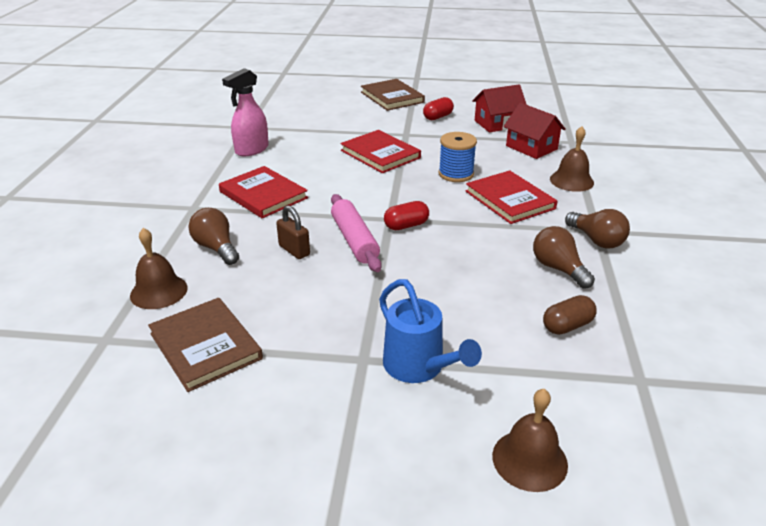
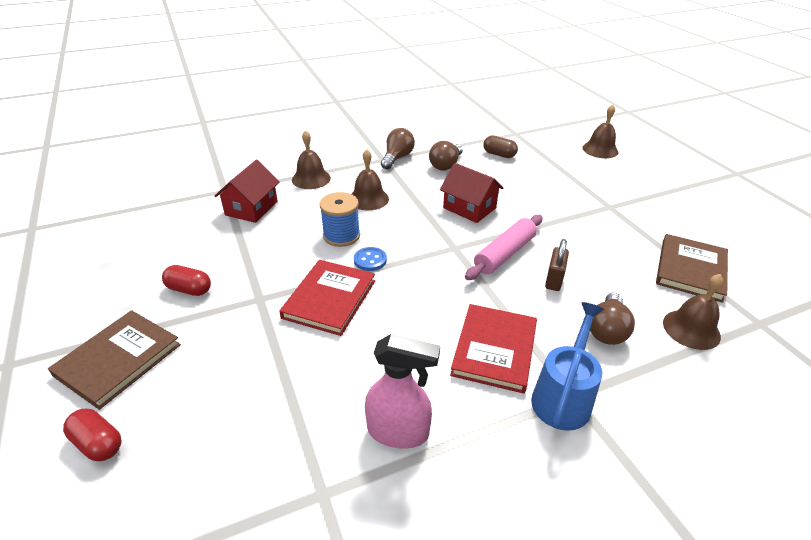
camera: 120 degrees left, 5 degrees up
blue watering can [379,279,482,383] -> blue watering can moved to [531,302,604,431]
red capsule [384,201,429,230] -> red capsule moved to [63,409,121,461]
red book [465,170,558,224] -> brown bell [352,149,389,210]
red house [472,84,527,133] -> red house moved to [440,163,503,223]
none -> blue button [354,247,387,271]

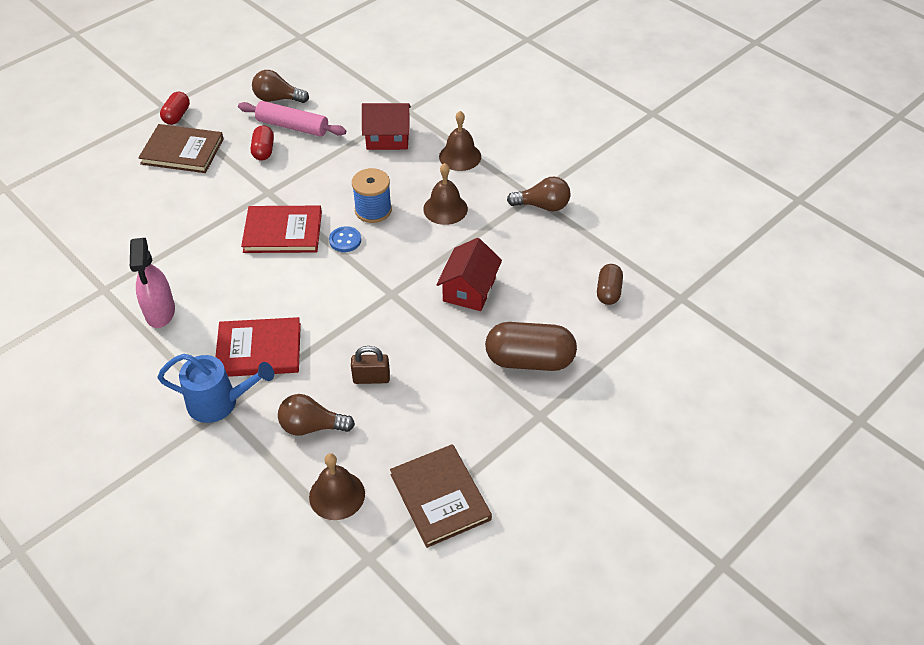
camera: 70 degrees right, 10 degrees up
red capsule [63,409,121,461] -> red capsule moved to [160,92,190,125]
brown light bulb [429,141,463,171] -> brown light bulb moved to [252,70,309,103]
pink rolling pin [465,215,543,280] -> pink rolling pin moved to [238,101,346,137]
brown bell [582,104,618,158] -> none
brown book [656,234,728,303] -> brown book turned 60 degrees clockwise [390,444,492,548]
none -> brown capsule [485,322,577,371]

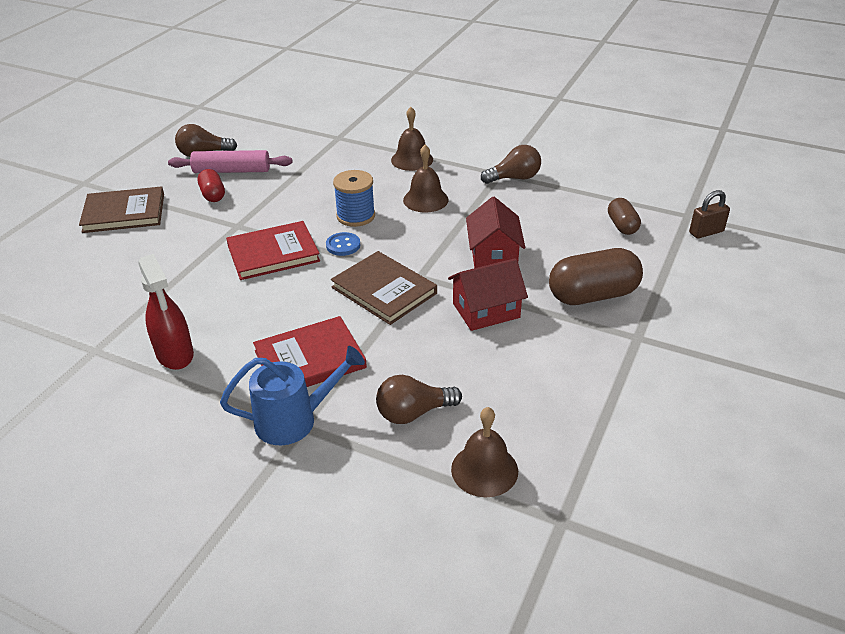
camera: 20 degrees left, 10 degrees down
pink spray bottle [130,238,175,328] -> red spray bottle [139,254,194,370]
red capsule [160,92,190,125] -> none
brown padlock [351,346,390,384] -> brown padlock moved to [689,190,730,238]
red house [362,103,411,150] -> red house moved to [448,258,528,331]
brown book [390,444,492,548] -> brown book moved to [331,251,437,325]

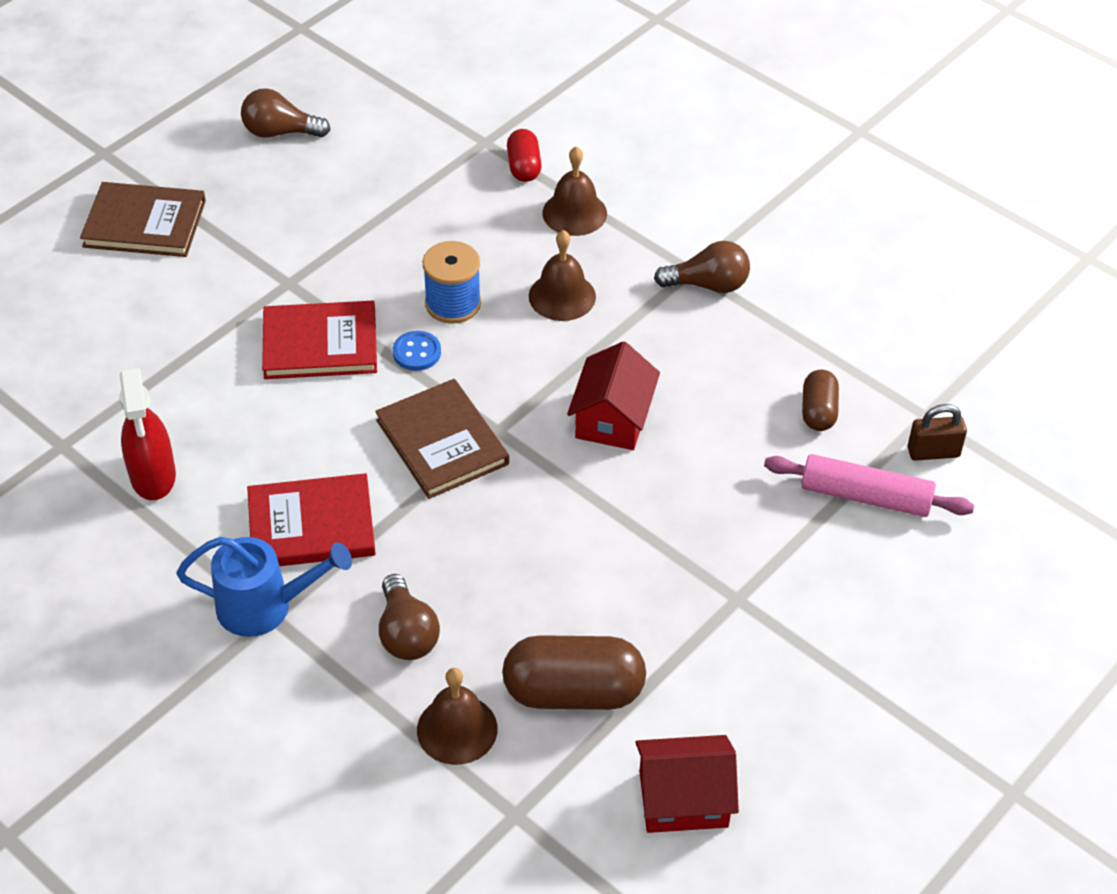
camera: 15 degrees right, 10 degrees up
pink rolling pin [168,150,292,173] -> pink rolling pin moved to [764,454,974,517]
red capsule [198,169,225,202] -> red capsule moved to [507,129,542,182]
brown light bulb [376,375,462,424] -> brown light bulb turned 105 degrees counterclockwise [379,574,440,660]
red house [448,258,528,331] -> red house moved to [635,735,739,833]
brown capsule [549,248,643,305] -> brown capsule moved to [502,635,646,710]

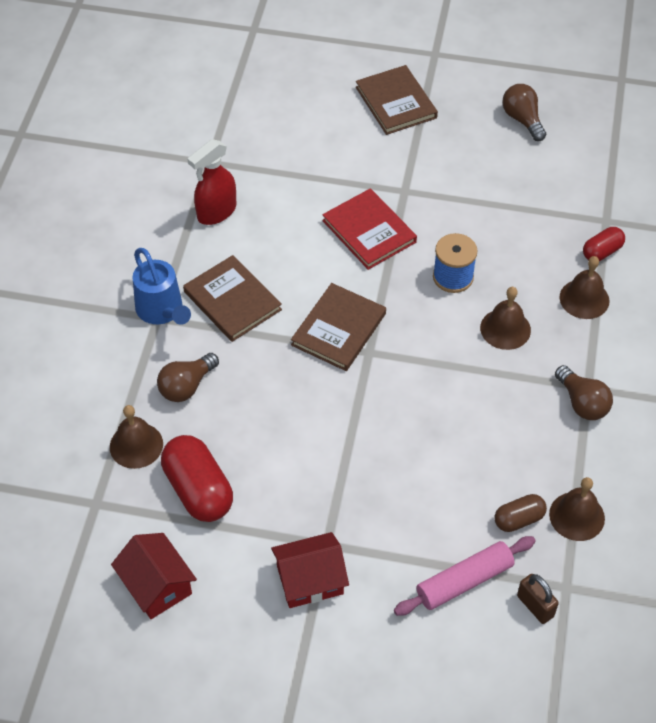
camera: 60 degrees right, 5 degrees up
red book [247,473,376,566] -> brown book [183,255,282,342]
blue button [393,331,441,371] -> none
brown capsule [502,635,646,710] -> red capsule [161,435,233,522]
red house [567,341,660,450] -> red house moved to [271,532,349,608]
pink rolling pin [764,454,974,517] -> pink rolling pin turned 75 degrees clockwise [394,536,536,616]
none -> brown bell [549,477,605,541]

